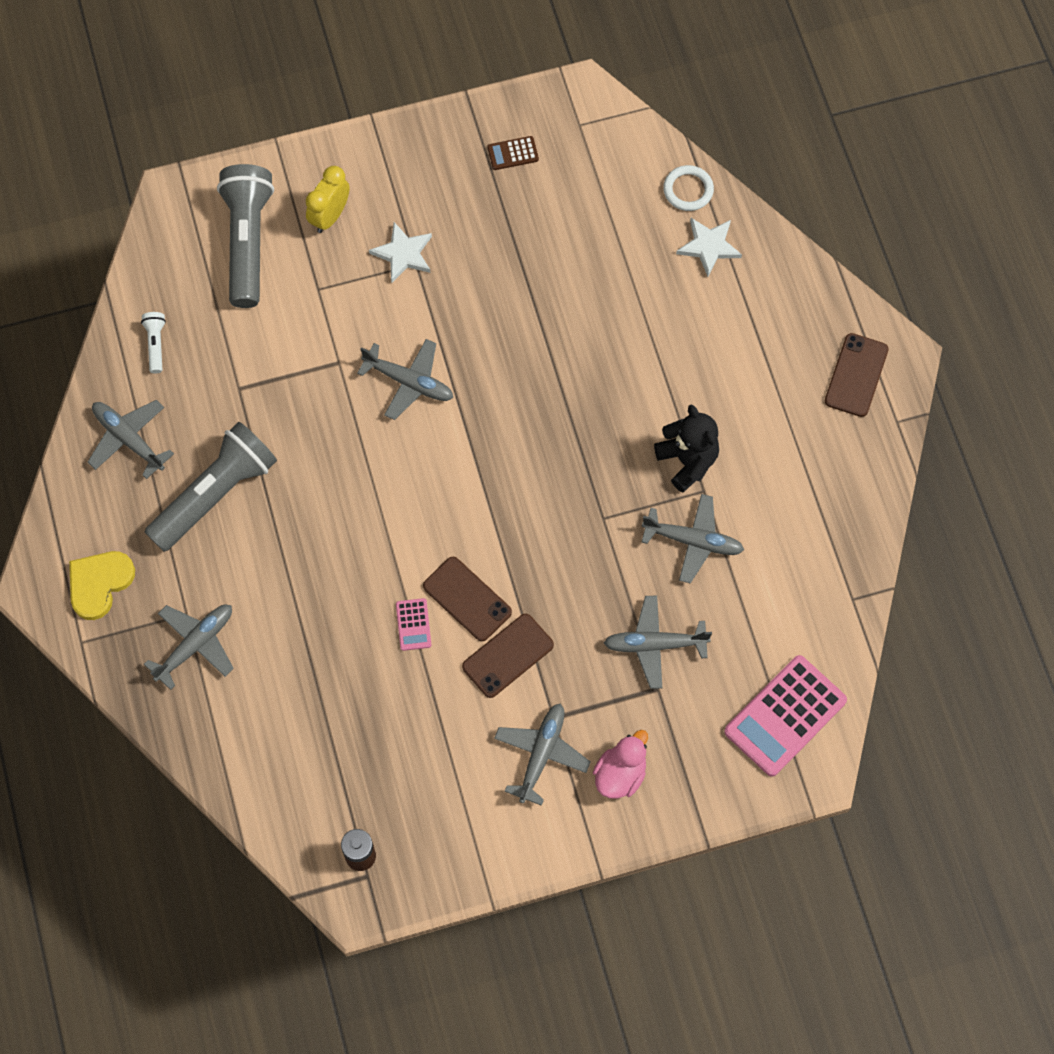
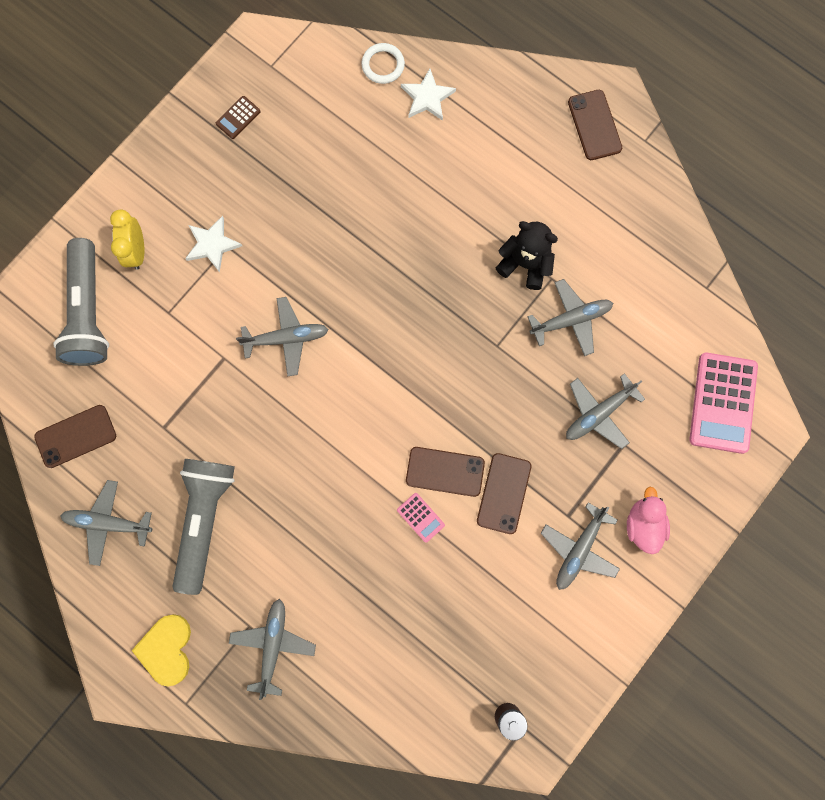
camera: 35 degrees left, 10 degrees up
white flashlight [141,312,166,374] -> brown phone [34,405,116,468]
grey flashlight [217,164,274,308] -> grey flashlight turned 150 degrees counterclockwise [53,238,109,366]
grey plane [494,703,591,806] -> grey plane turned 135 degrees counterclockwise [541,502,620,590]

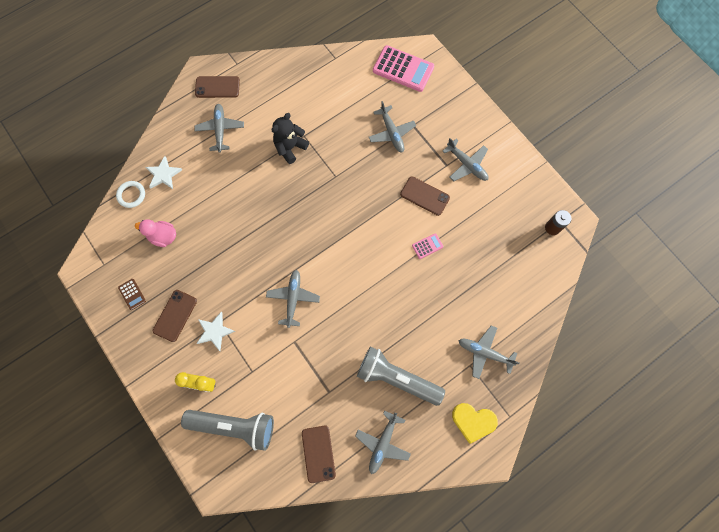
camera: 75 degrees left, 5 degrees down
brown phone [406,447,485,497] -> brown phone moved to [153,290,197,342]
grey plane [527,279,613,356] -> grey plane moved to [195,104,244,153]
pink duck [627,487,670,554] -> pink duck moved to [135,219,176,247]

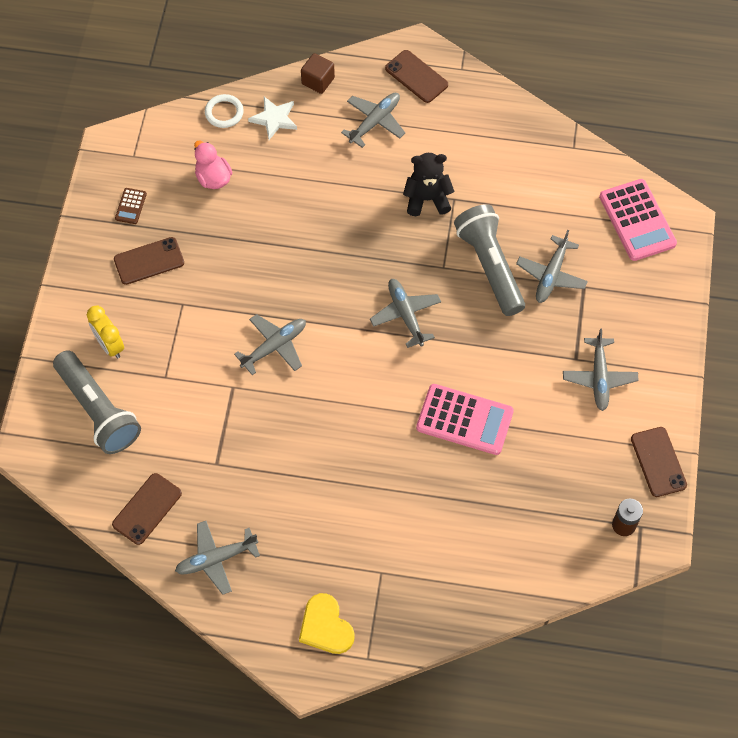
camera: 45 degrees right, 10 degrees down
white star [196,312,236,351] -> none
grey flashlight [357,346,445,406] -> grey flashlight moved to [454,204,525,316]
brown phone [400,176,450,216] -> brown phone moved to [631,427,687,497]
pink calculator [412,233,443,259] -> pink calculator [416,384,514,455], size x2.17
grey plane [458,325,519,379] -> grey plane moved to [370,279,441,348]
none -> brown cube [301,53,335,94]

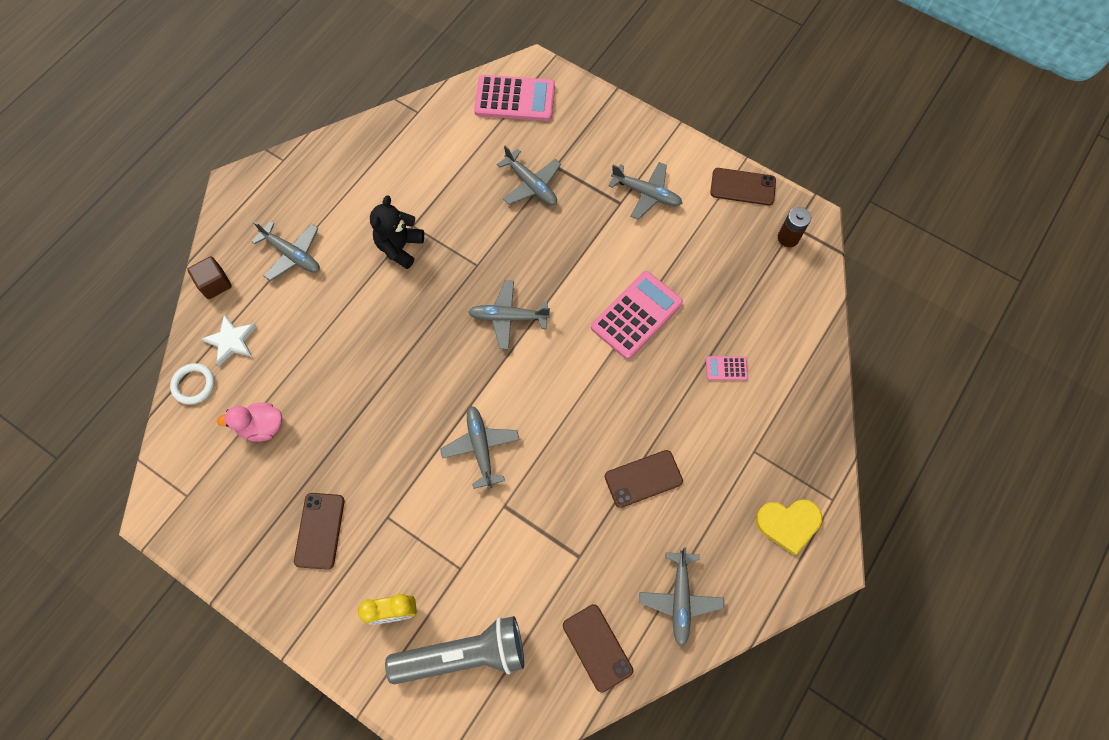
camera: 65 degrees left, 5 degrees up
brown calculator [115,188,147,224] -> none
grey plane [341,93,405,148] -> grey plane turned 150 degrees clockwise [251,221,320,281]
brown phone [385,50,448,103] -> brown phone moved to [605,450,683,508]
grey flashlight [454,204,525,316] -> none
none -> pink calculator [706,356,748,380]

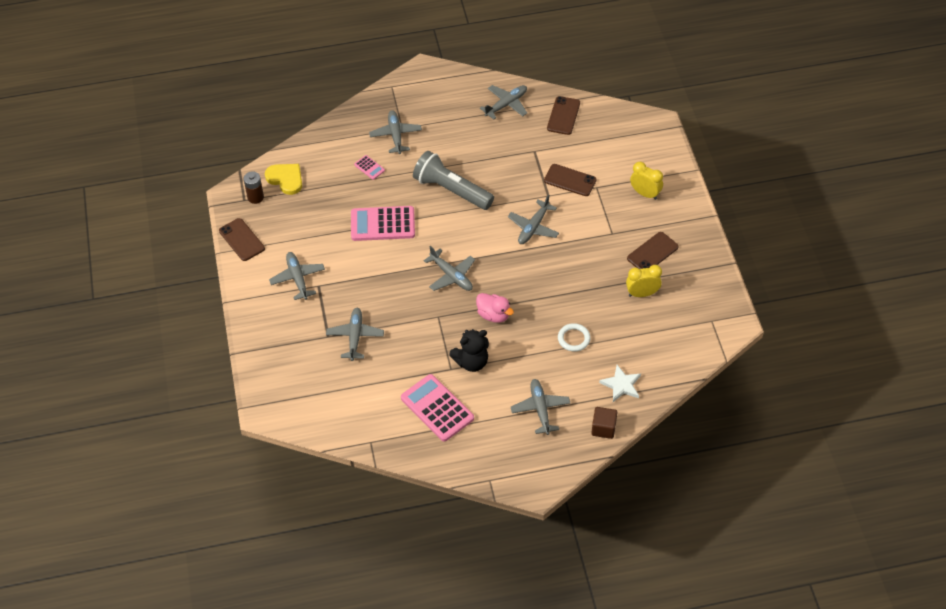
camera: 135 degrees left, 15 degrees down
white ring [170,363,215,405] -> white ring moved to [558,323,591,352]
pink duck [217,403,282,442] -> pink duck moved to [476,293,514,323]
grey flashlight [385,616,524,685] -> grey flashlight moved to [413,151,494,210]
pink calculator [474,75,555,121] -> pink calculator moved to [401,374,474,442]
brown phone [605,450,683,508] -> brown phone moved to [544,164,597,196]
yellow heart [756,499,822,555] -> yellow heart moved to [265,164,302,195]
none -> grey plane [369,110,422,154]
none -> yellow clock [626,265,662,297]

